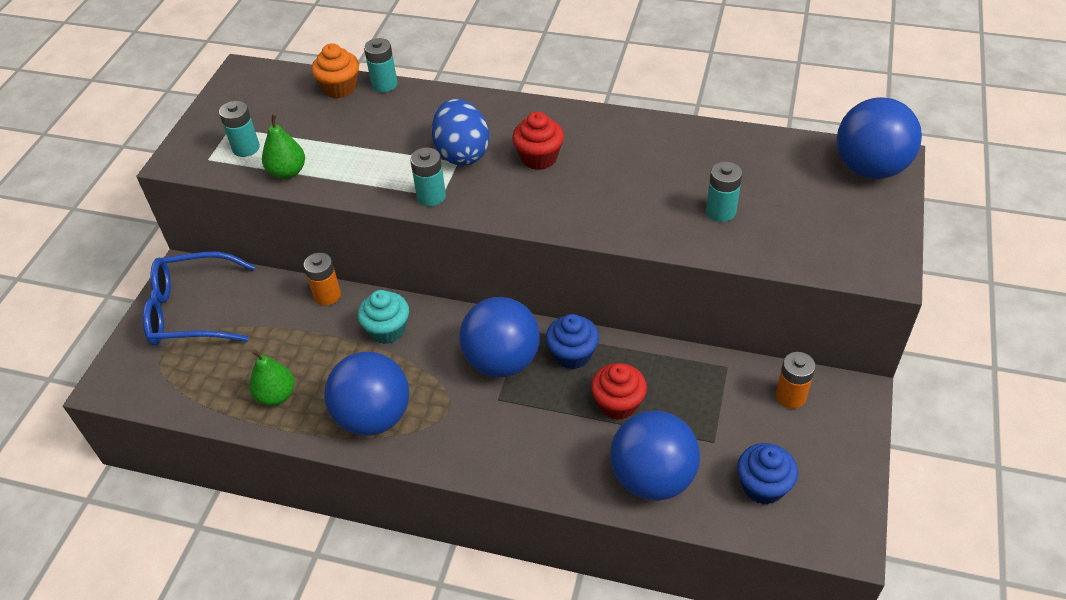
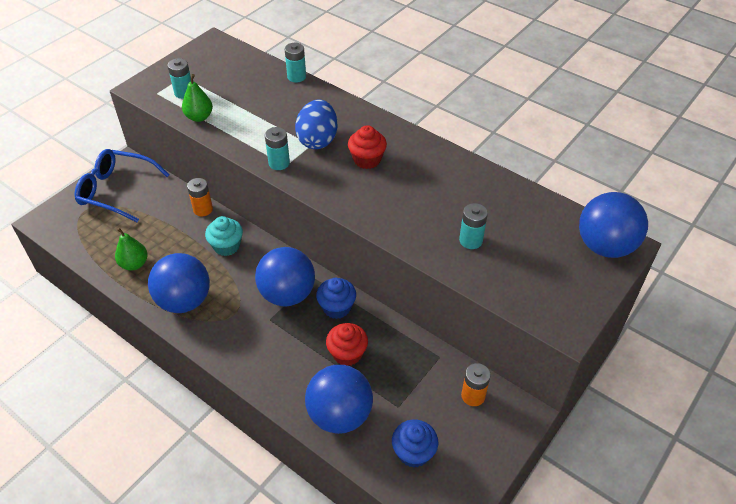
camera: 20 degrees right, 0 degrees up
orange cupcake [312,43,359,98] -> none

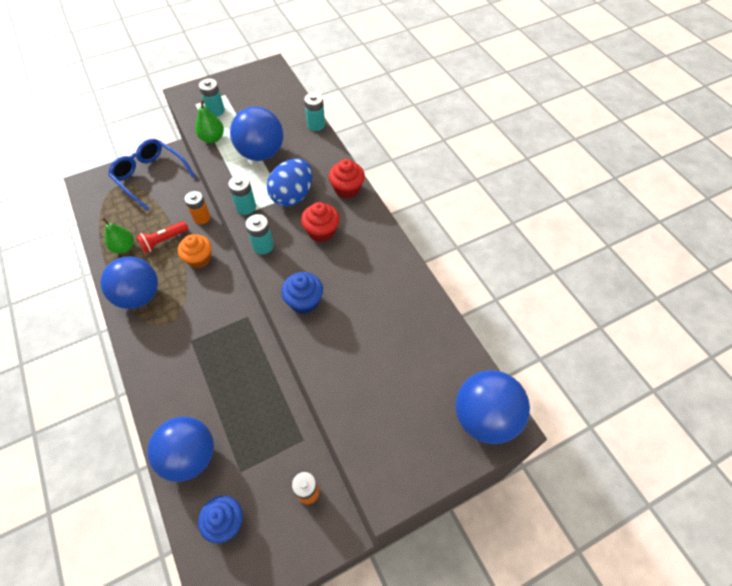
camera: 25 degrees right, 10 degrees up
turquoise cupcake [205,216,243,256] -> orange cupcake [178,235,211,268]
blue ball [255,247,315,307] -> blue ball moved to [230,106,283,161]
blue cupcake [316,278,356,319] -> blue cupcake moved to [281,272,323,314]
red cupcake [326,323,368,366] -> red cupcake moved to [329,159,365,199]
turquoise battery [459,203,488,249] -> turquoise battery moved to [246,214,274,254]
none -> red flashlight [136,221,188,253]

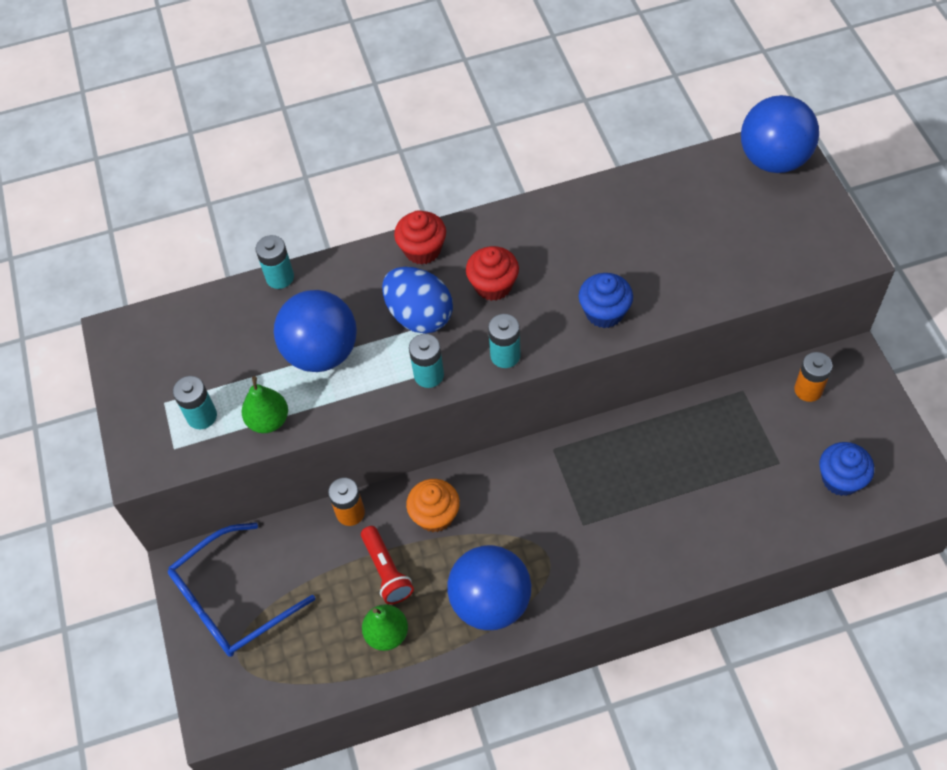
camera: 75 degrees left, 0 degrees up
blue ball [147,416,214,482] -> none

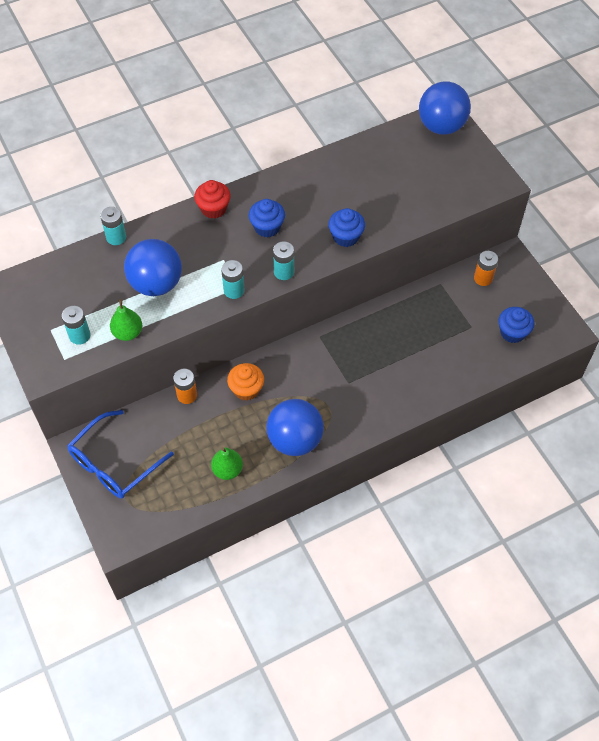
camera: 15 degrees left, 0 degrees up
red flashlight [361,526,414,604] -> none
blue egg [382,267,453,334] -> none
red cupcake [466,246,519,301] -> blue cupcake [249,199,285,237]

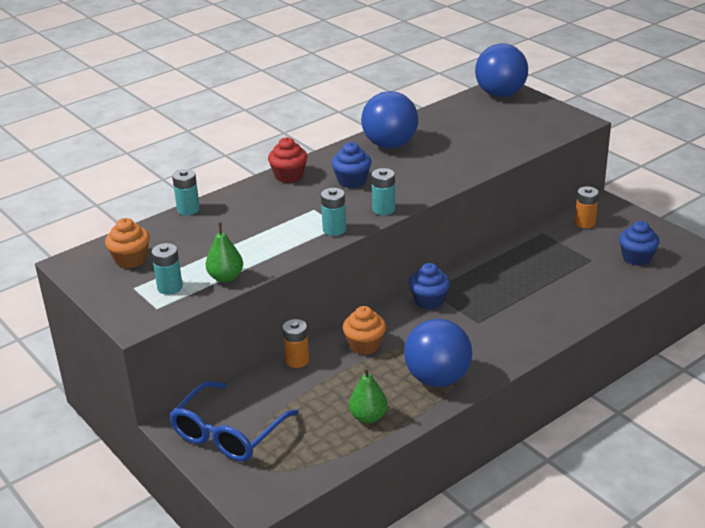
camera: 10 degrees left, 25 degrees down
blue ball [124,239,182,296] -> blue ball moved to [361,91,418,149]
blue cupcake [328,208,365,247] -> blue cupcake moved to [409,263,450,310]
none -> orange cupcake [105,218,150,268]

